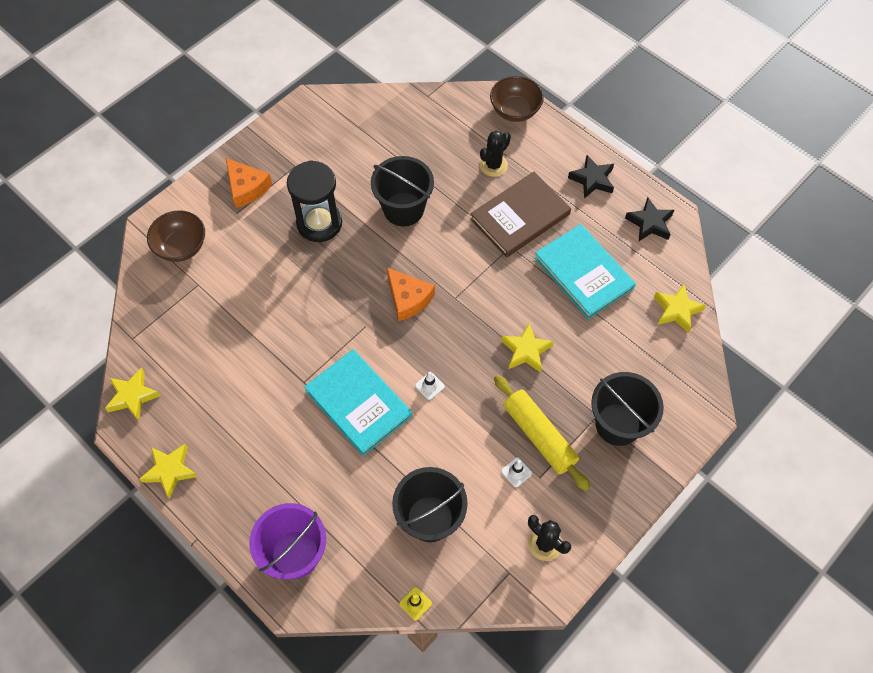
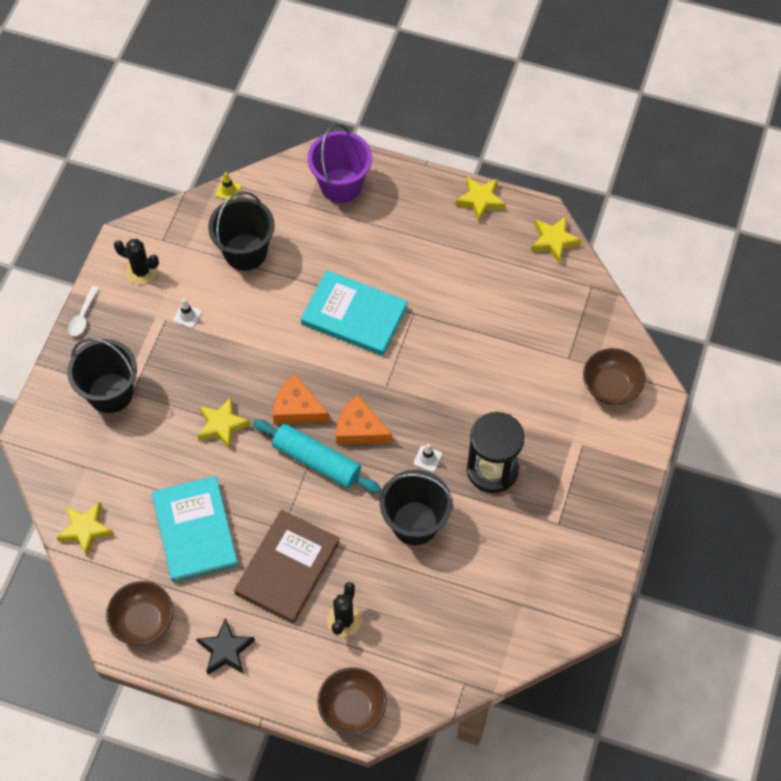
camera: 155 degrees right, 0 degrees up
orange cheese [226,158,272,208] -> orange cheese moved to [273,375,329,424]
white traffic cone [415,372,445,400] -> white traffic cone moved to [414,444,442,472]
yellow rolling pin [494,375,590,491] -> none
turquoise book [534,224,636,319] -> turquoise book turned 45 degrees clockwise [152,476,238,583]
black star [625,197,674,241] -> brown bowl [106,581,173,645]
none -> white spoon [68,286,99,336]
none -> turquoise rolling pin [253,419,381,493]

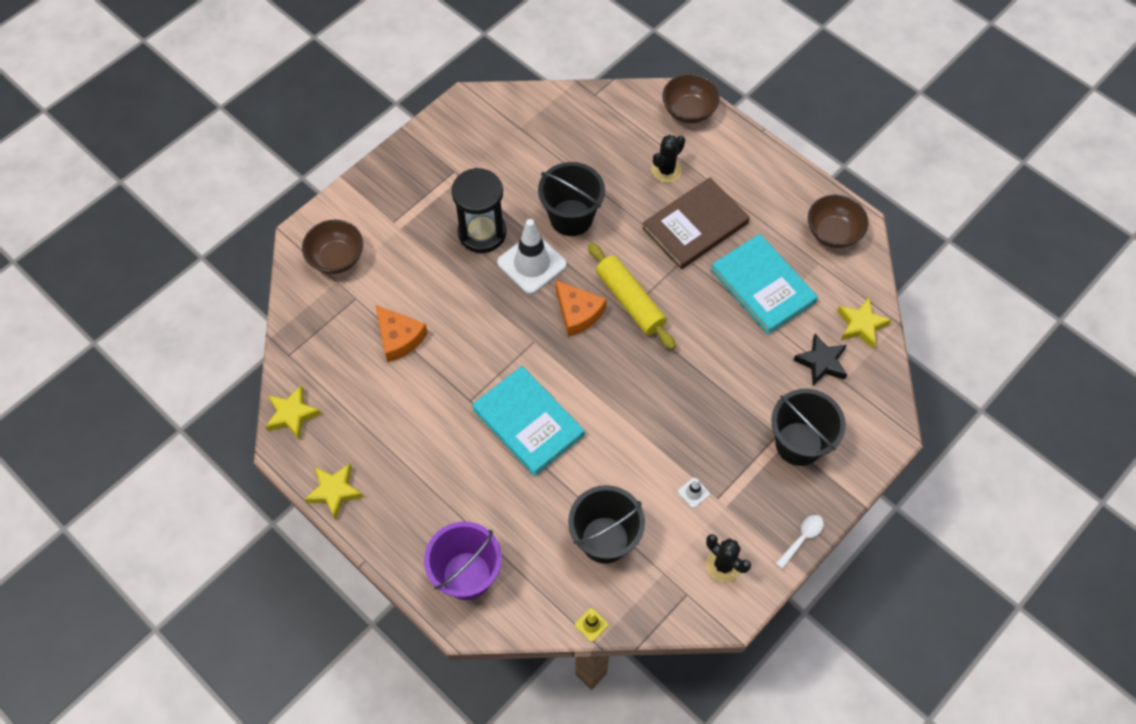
camera: 155 degrees left, 0 degrees up
turquoise book [152,476,238,583] -> turquoise book turned 45 degrees counterclockwise [711,234,818,334]
black star [196,618,255,674] -> black star moved to [793,334,847,386]
yellow star [198,397,251,450] -> none
turquoise rolling pin [253,419,381,493] -> yellow rolling pin [588,242,676,350]
orange cheese [273,375,329,424] -> orange cheese moved to [376,305,428,362]
white traffic cone [414,444,442,472] -> white traffic cone [497,219,567,294], size x2.39

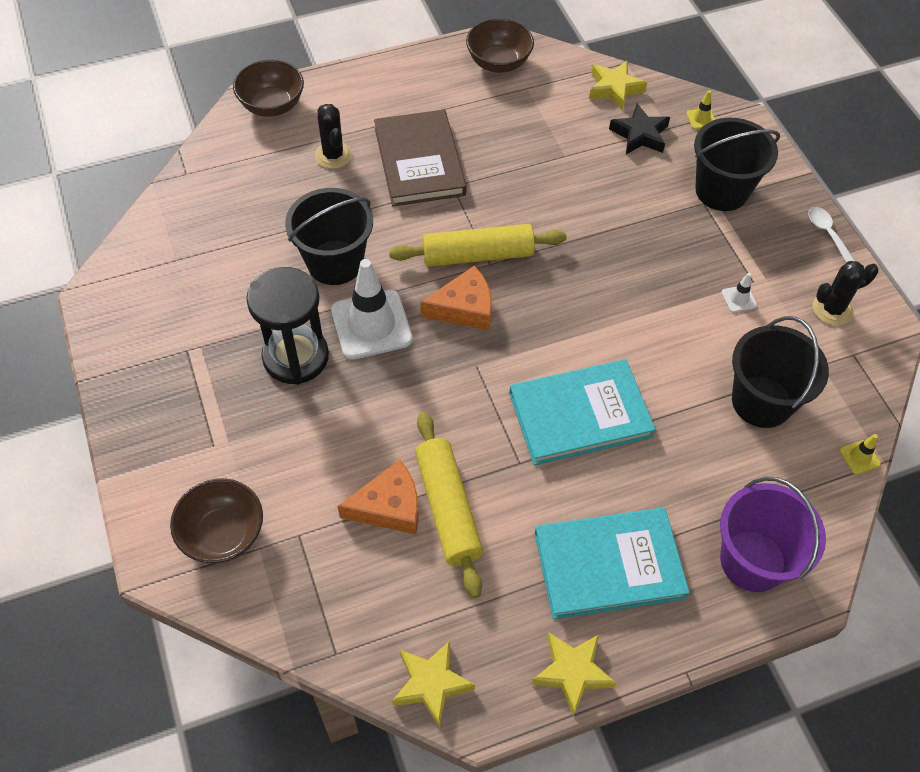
camera: 65 degrees left, 5 degrees down
turquoise book [711,234,818,334] -> turquoise book moved to [535,508,690,619]
none -> yellow rolling pin [415,412,483,598]
none -> yellow traffic cone [686,90,715,130]

